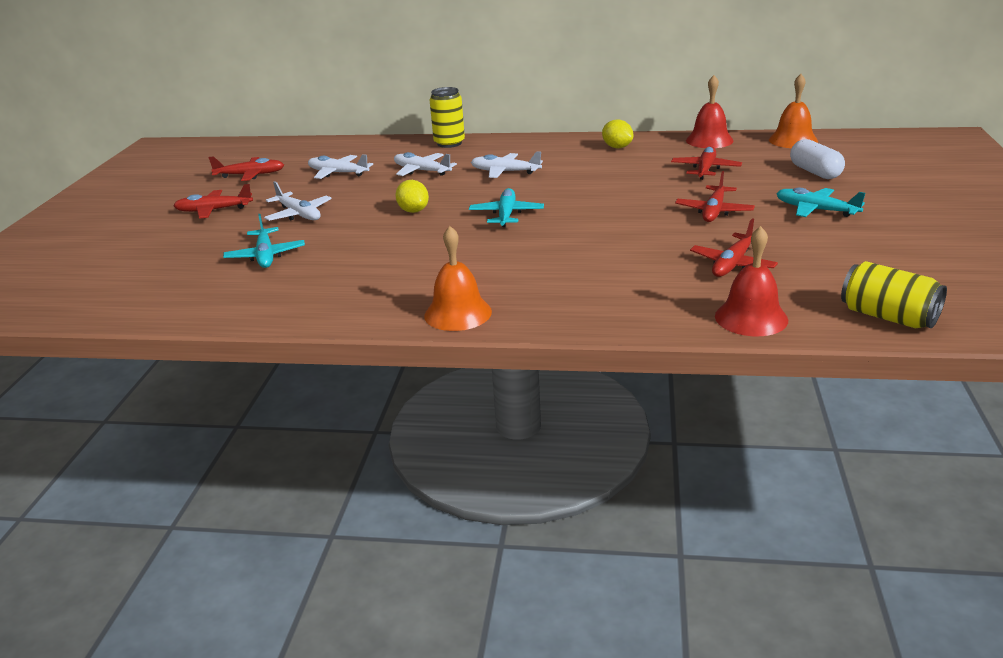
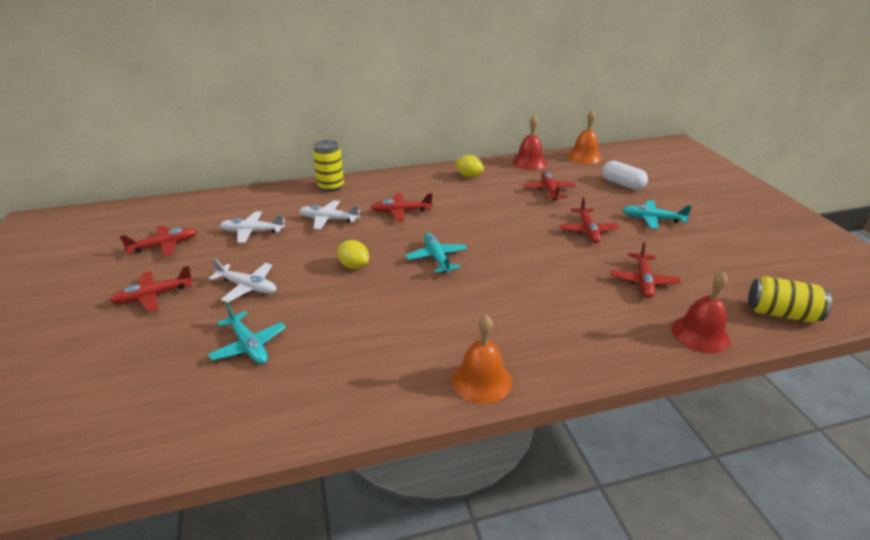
camera: 25 degrees left, 5 degrees up
white plane [471,151,543,178] -> red plane [371,193,433,221]

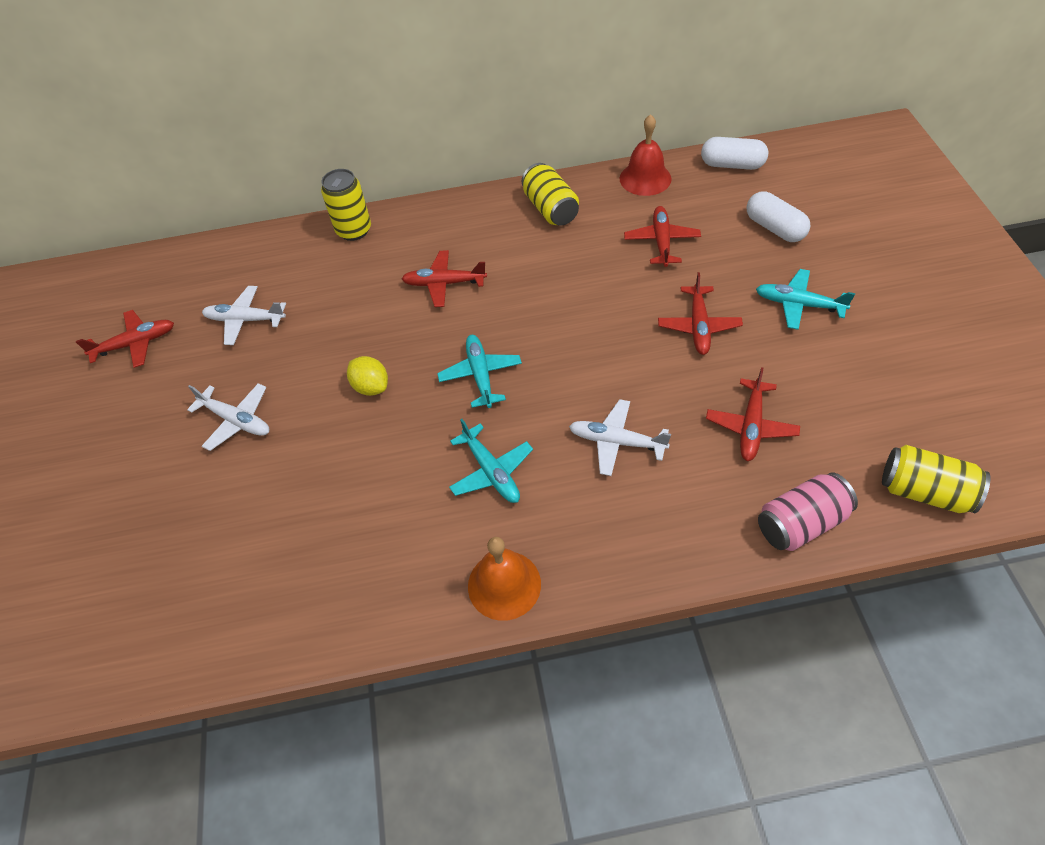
camera: 10 degrees right, 20 degrees up
red plane [109,266,193,312] -> none
turquoise plane [208,303,286,364] -> turquoise plane moved to [449,419,533,503]
white plane [299,200,361,230] -> white plane moved to [569,399,671,476]
yellow lemon [455,155,484,177] -> yellow can [522,163,579,226]
orange bell [567,110,602,164] -> white capsule [701,137,768,170]
red bell [671,271,730,354] -> pink can [758,472,858,551]

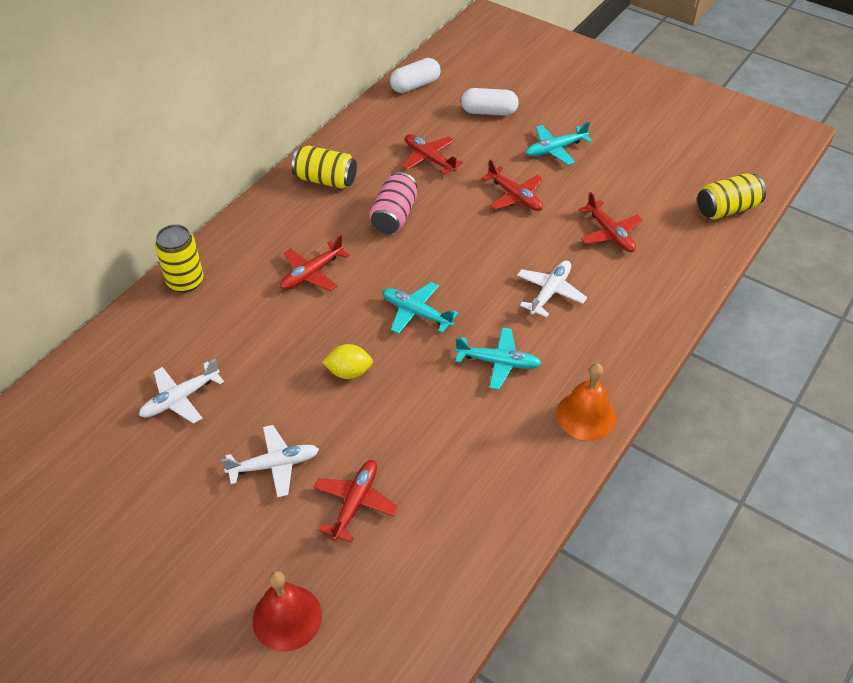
camera: 50 degrees left, 5 degrees down
red plane [76,310,174,368] -> red plane moved to [314,460,398,543]
white plane [569,399,671,476] -> white plane turned 150 degrees clockwise [517,261,587,317]
red bell [620,114,672,196] -> red bell moved to [252,571,322,652]
pink can [758,472,858,551] -> pink can moved to [369,172,417,234]

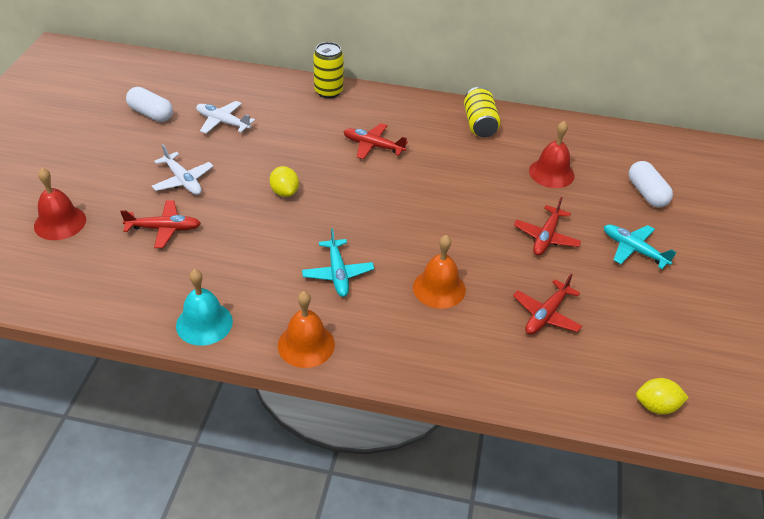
camera: 65 degrees right, 5 degrees down
pink can [369,172,417,234] -> none
turquoise plane [382,282,458,334] -> none
white capsule [390,58,441,93] -> white capsule moved to [126,87,173,122]
red plane [402,134,463,175] -> red bell [529,121,574,188]
white plane [517,261,587,317] -> orange bell [413,235,466,309]
yellow can [697,173,766,220] -> yellow lemon [636,378,689,414]
none -> turquoise bell [176,269,233,346]

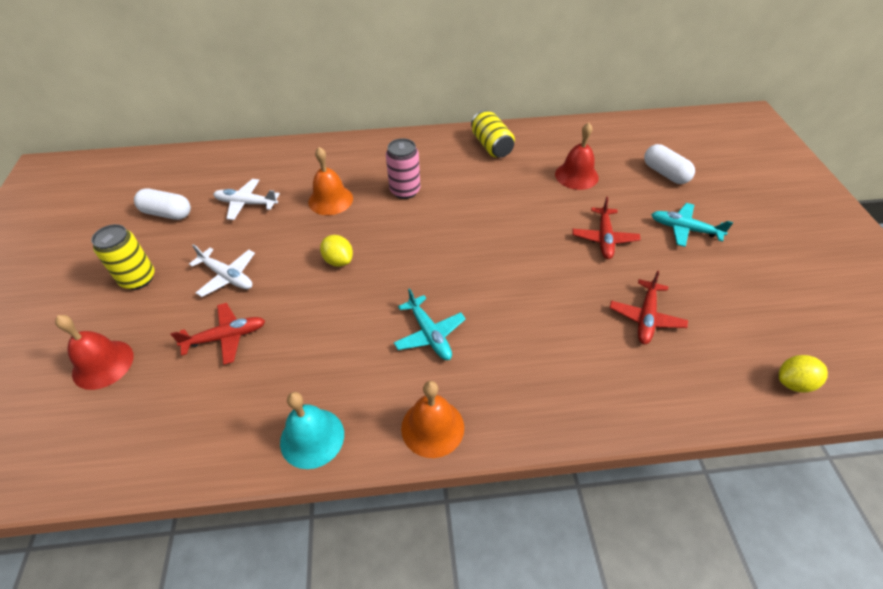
camera: 15 degrees left, 5 degrees up
yellow can [313,42,343,98] -> yellow can moved to [91,224,155,290]
red plane [344,123,408,159] -> pink can [386,138,420,199]
orange bell [413,235,466,309] -> orange bell moved to [308,147,353,215]

